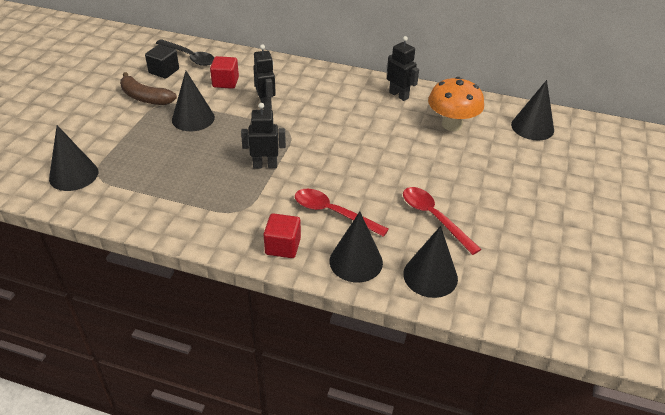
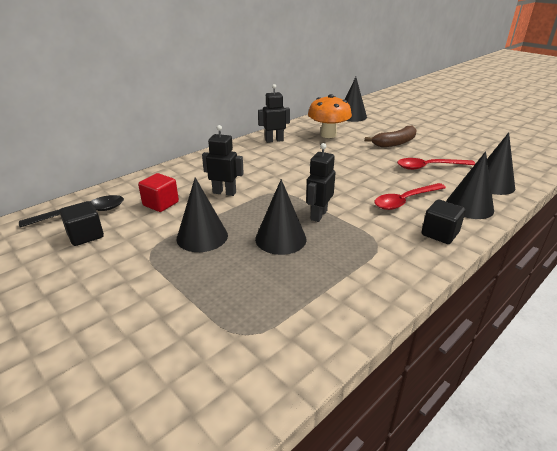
camera: 60 degrees left, 10 degrees down
black cone [49,125,98,191] -> black cone moved to [255,179,307,255]
brown banana [120,72,177,105] -> brown banana moved to [365,125,417,147]
red cube [263,213,301,258] -> black cube [421,199,466,244]

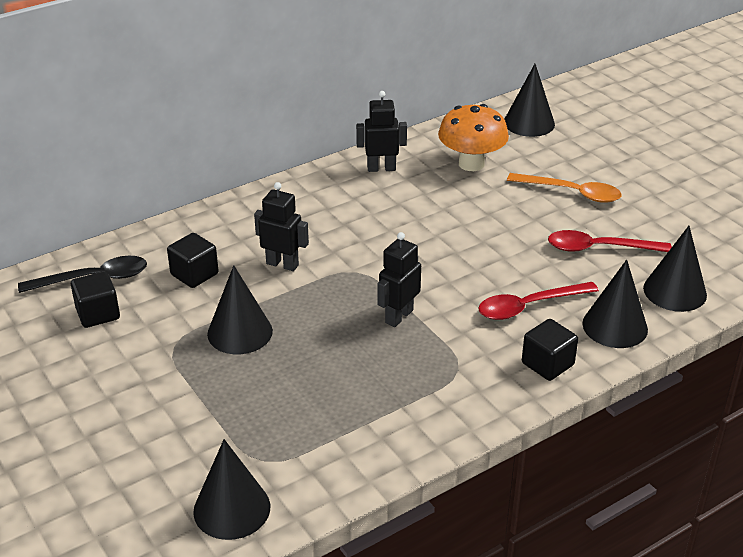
camera: 10 degrees right, 5 degrees up
red cube [138,173,179,212] -> black cube [167,233,219,288]
black cone [255,179,307,255] -> black cone moved to [193,439,270,540]
brown banana [365,125,417,147] -> orange spoon [507,173,622,203]

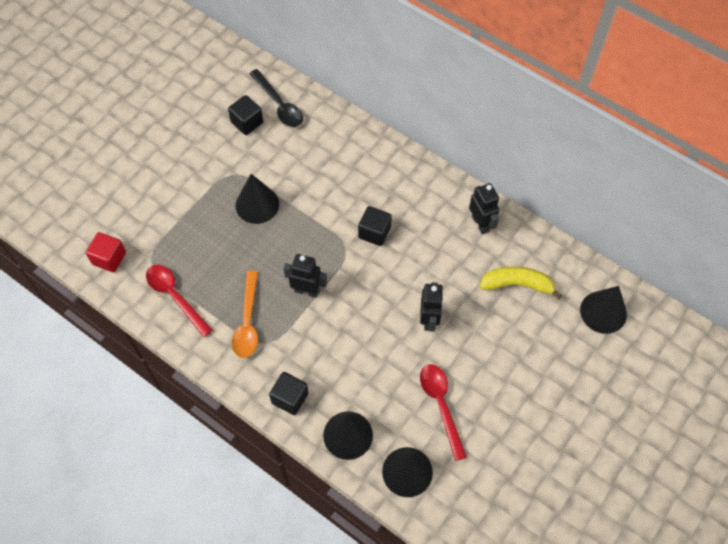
camera: 70 degrees right, 25 degrees up
black cube [167,233,219,288] -> black cube moved to [358,206,392,246]
black cone [193,439,270,540] -> red cube [86,232,126,272]
black robot [254,182,309,271] -> black robot moved to [420,282,444,331]
orange mushroom [438,104,509,171] -> yellow banana [479,266,562,299]
red spoon [478,282,599,320] -> red spoon moved to [146,265,213,337]
orange spoon [507,173,622,203] -> orange spoon moved to [232,271,258,358]

